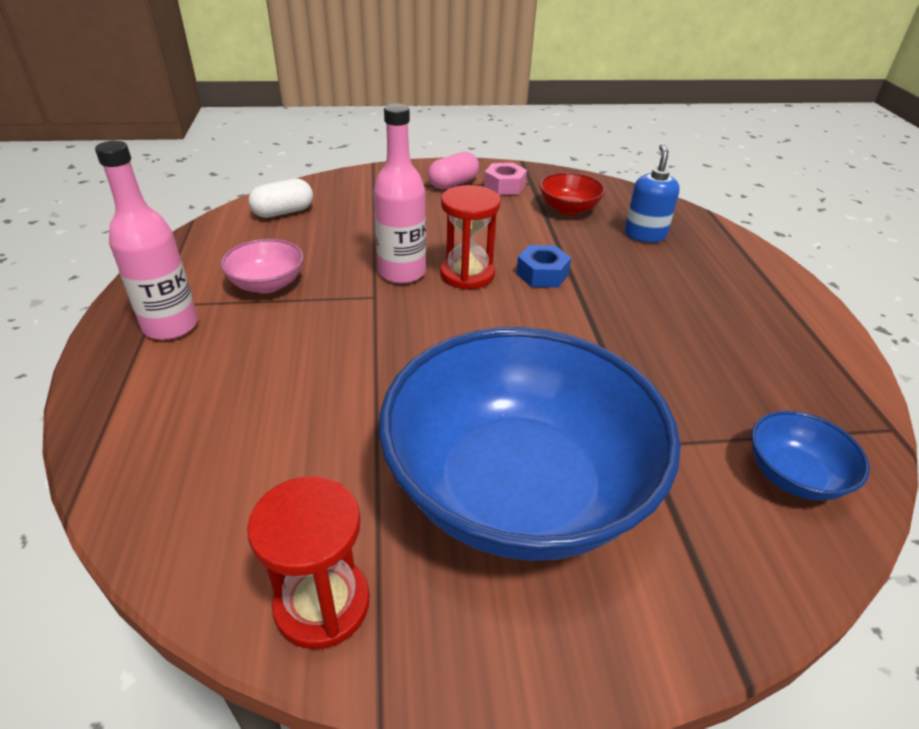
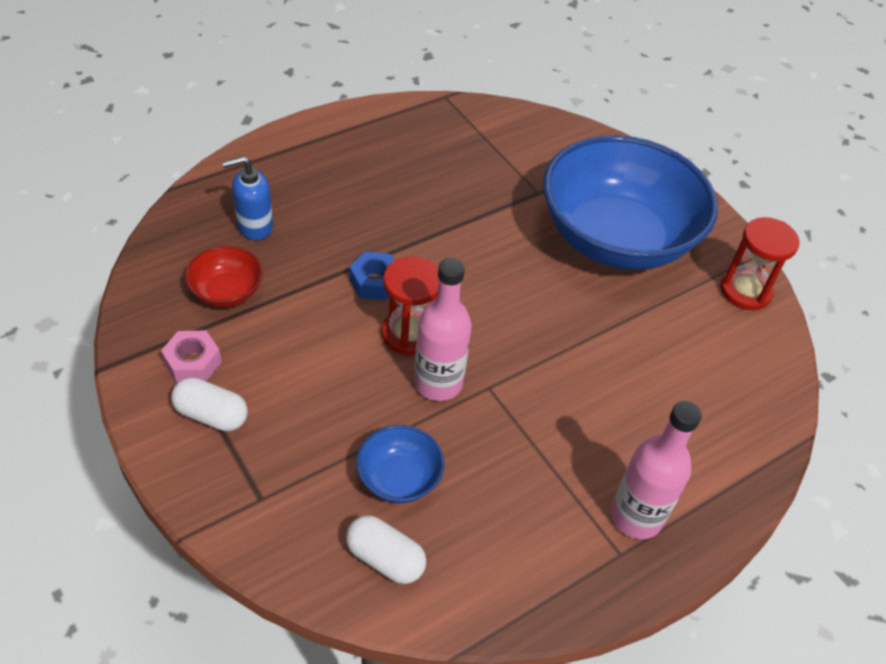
camera: 120 degrees left, 10 degrees up
pink bowl [221,239,304,293] -> none
pink capsule [428,152,479,190] -> white capsule [171,377,248,432]
blue bowl [751,411,870,501] -> blue bowl moved to [356,425,444,503]

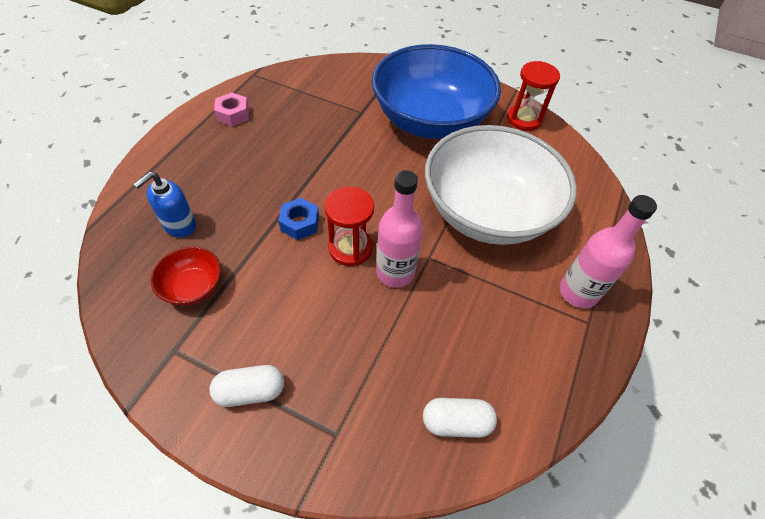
camera: 30 degrees left, 5 degrees up
pink nut [161,330,222,383] -> pink nut moved to [214,92,249,126]
blue bowl [356,425,444,503] -> none
none -> white bowl [425,125,577,245]

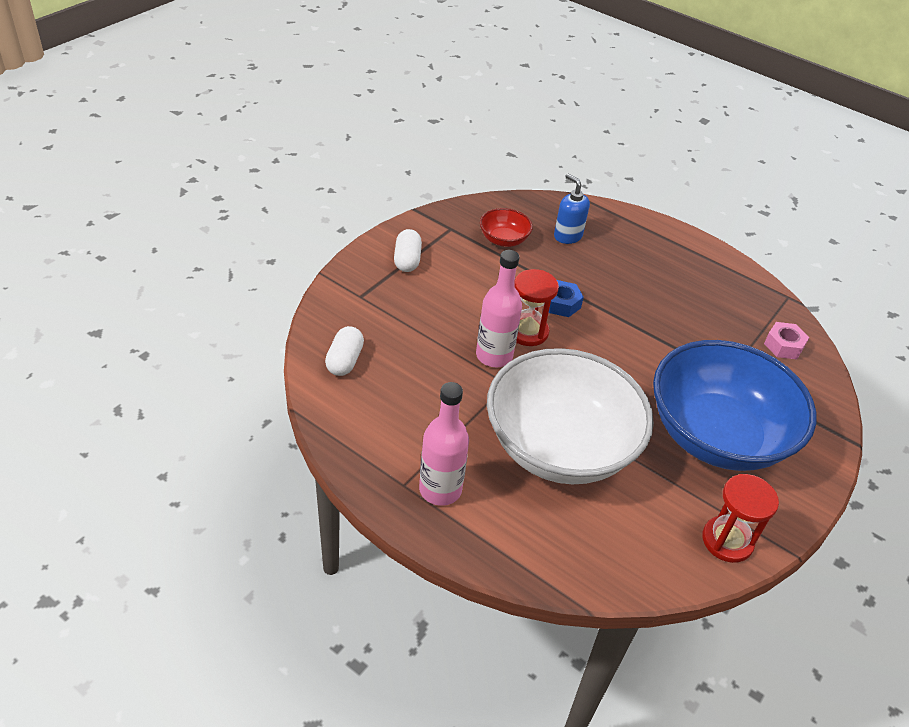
camera: 100 degrees right, 10 degrees down
pink nut [214,92,249,126] -> pink nut moved to [764,322,809,359]

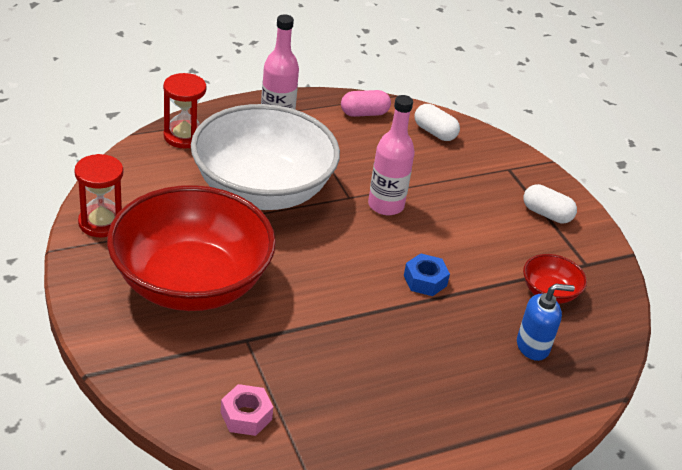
camera: 120 degrees right, 5 degrees down
red hourglass [514,269,559,346] -> red hourglass moved to [163,73,206,148]
blue bowl [653,340,816,471] -> red bowl [107,185,276,311]
none -> pink capsule [341,90,391,117]

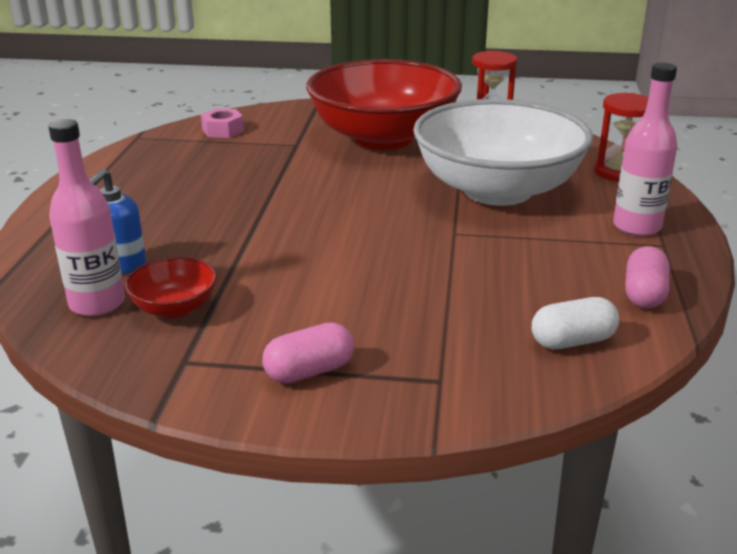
camera: 125 degrees right, 10 degrees down
pink bottle [368,95,415,215] -> pink bottle moved to [48,119,125,316]
blue nut [404,253,450,296] -> none
white capsule [524,184,577,223] -> pink capsule [262,322,354,383]

